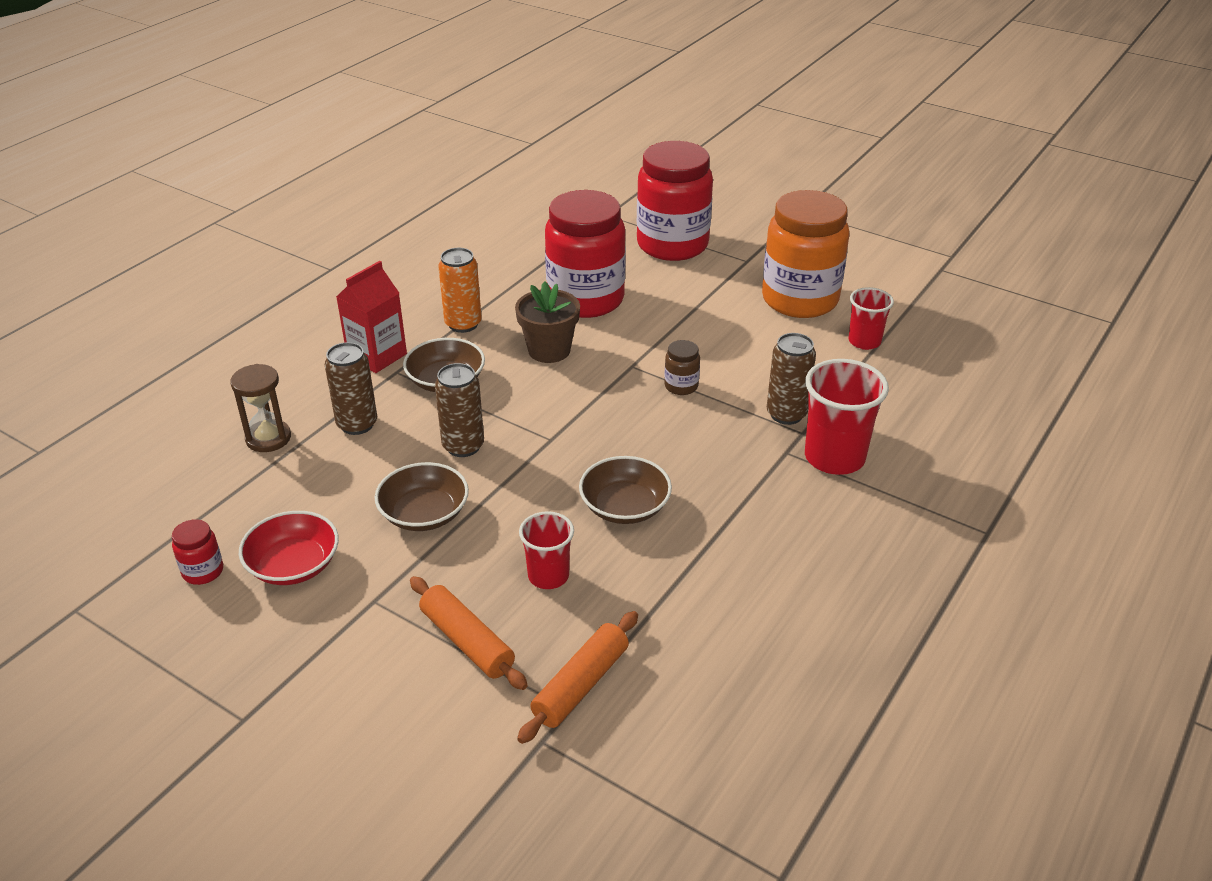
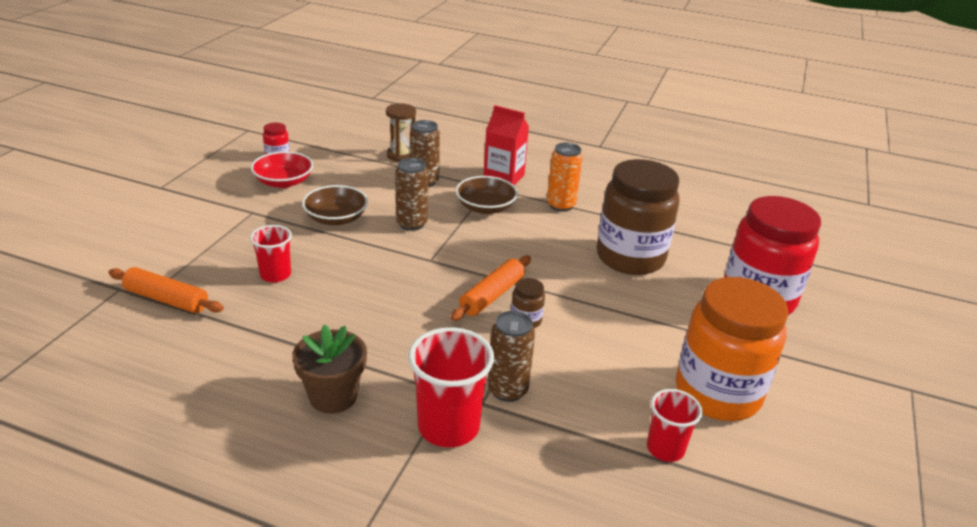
camera: 75 degrees right, 5 degrees down
orange rolling pin [410,576,528,690] -> orange rolling pin moved to [451,256,531,321]
brown flower pot [515,281,580,363] -> brown flower pot moved to [292,324,367,414]
red jar [545,190,626,318] -> brown jar [596,159,679,275]
brown bowl [579,456,672,524] -> none

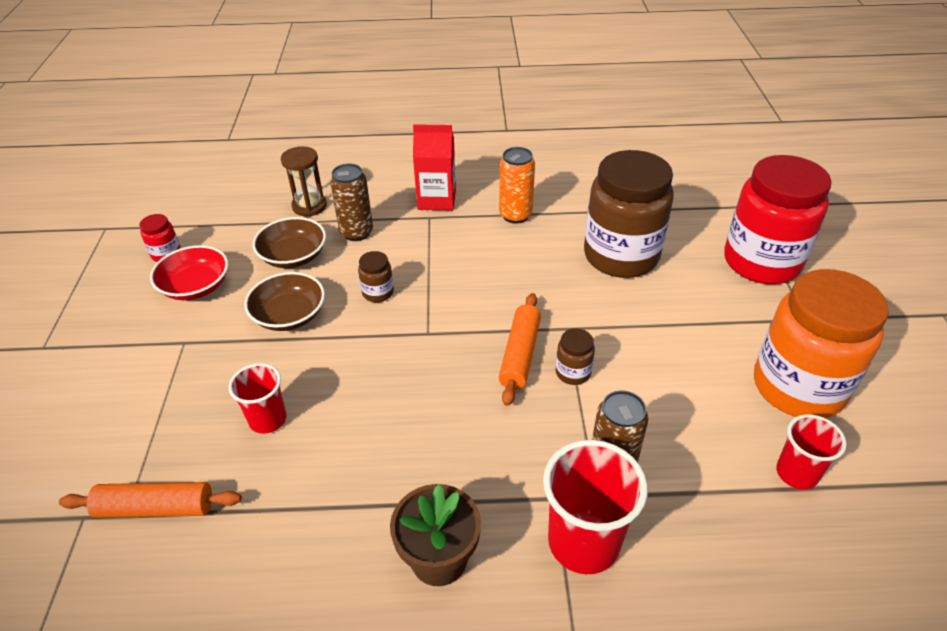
camera: 20 degrees left, 10 degrees up
brown can [395,158,428,231] -> brown jar [358,251,394,302]
brown bowl [456,176,518,214] -> brown bowl moved to [253,217,326,268]

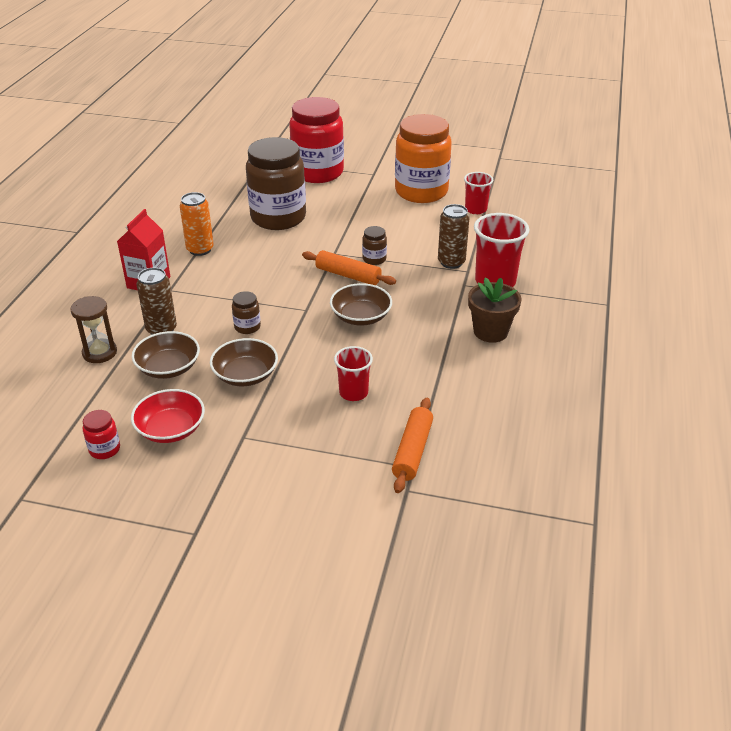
camera: 75 degrees left, 5 degrees down
none -> brown bowl [330,283,392,326]

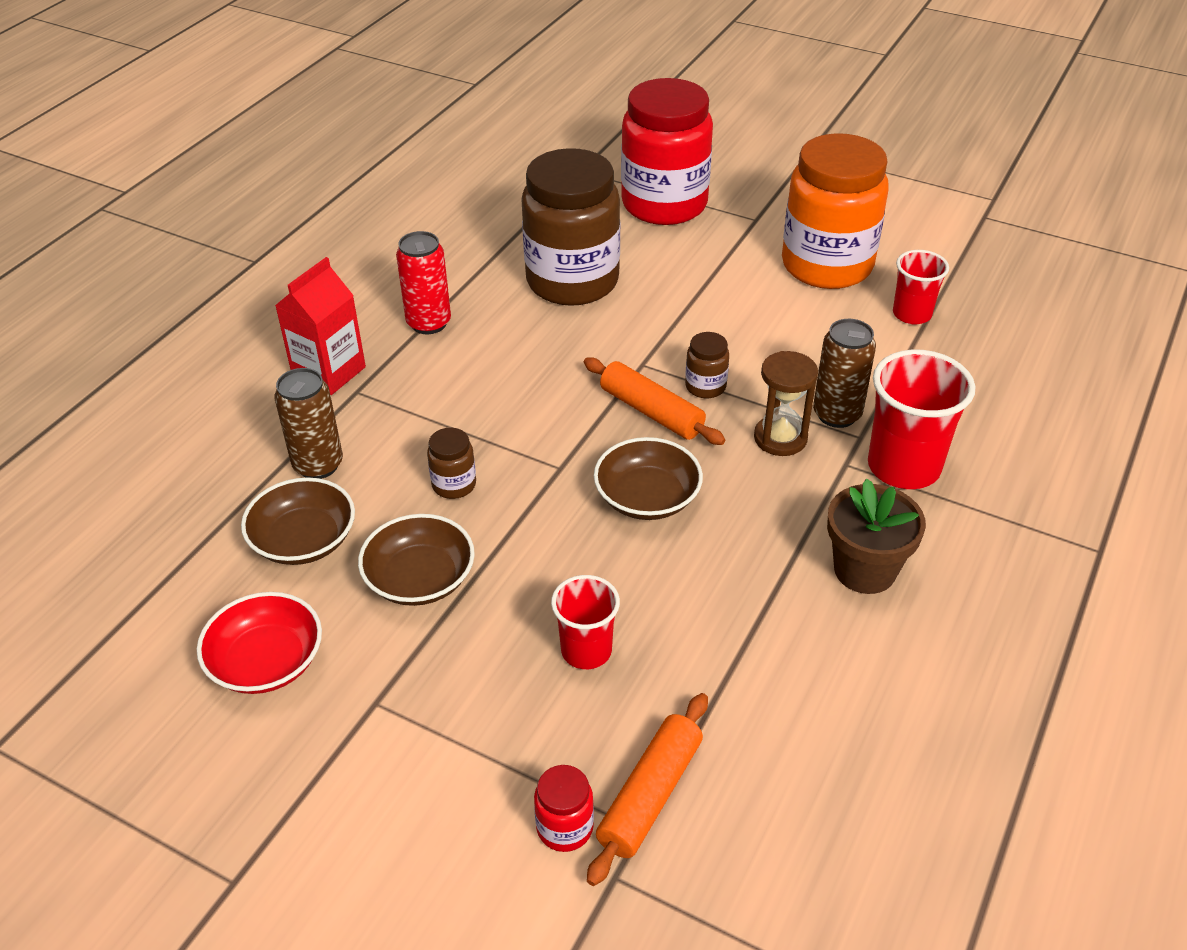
camera: 15 degrees right, 5 degrees up
brown hourglass [70,296,117,363] -> brown hourglass moved to [754,351,818,456]
red jar [83,410,120,459] -> red jar moved to [534,765,594,852]
orange can [180,192,214,256] -> red can [396,231,451,334]

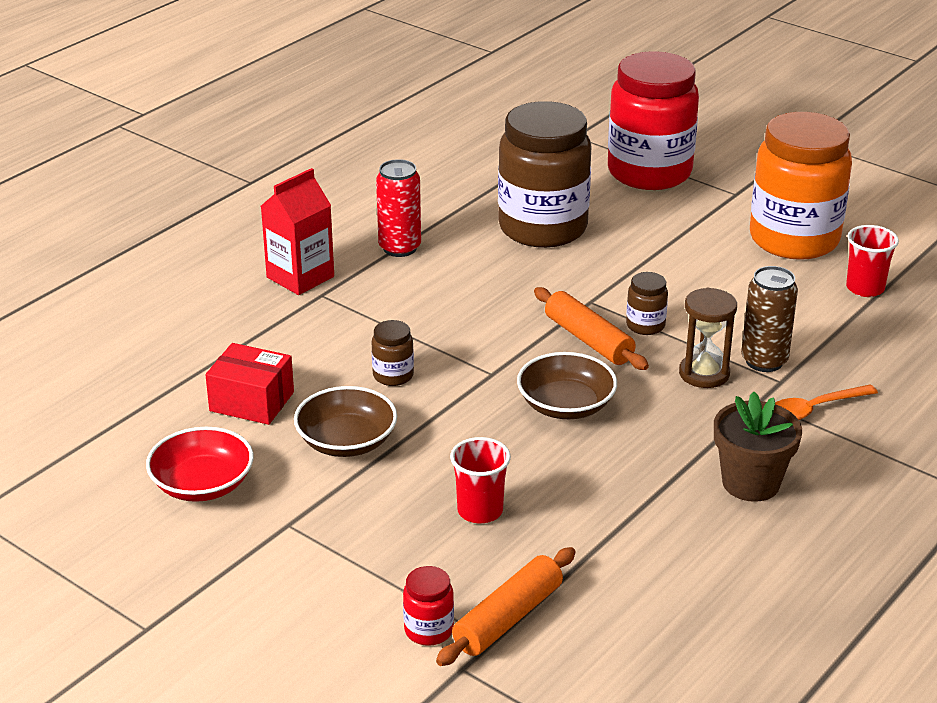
camera: 10 degrees right, 10 degrees down
brown bowl [241,477,355,565] -> red box [205,343,294,425]
brown can [274,368,343,479] -> none
red cup [868,349,975,489] -> orange spoon [775,385,878,420]

